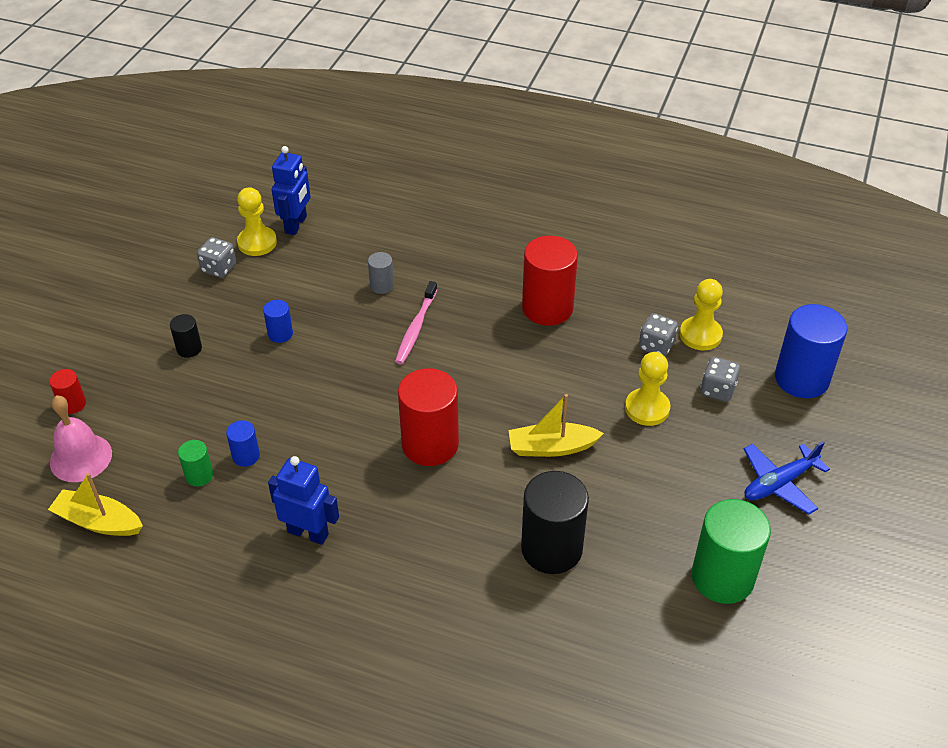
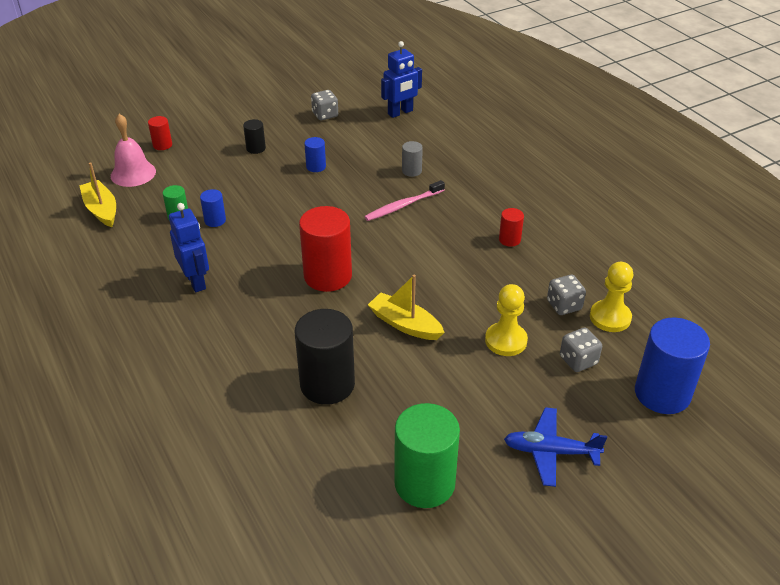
camera: 40 degrees right, 5 degrees down
yellow pawn [237,187,277,256] -> none
red cylinder [522,236,578,326] -> red cylinder [499,208,524,247], size x0.48

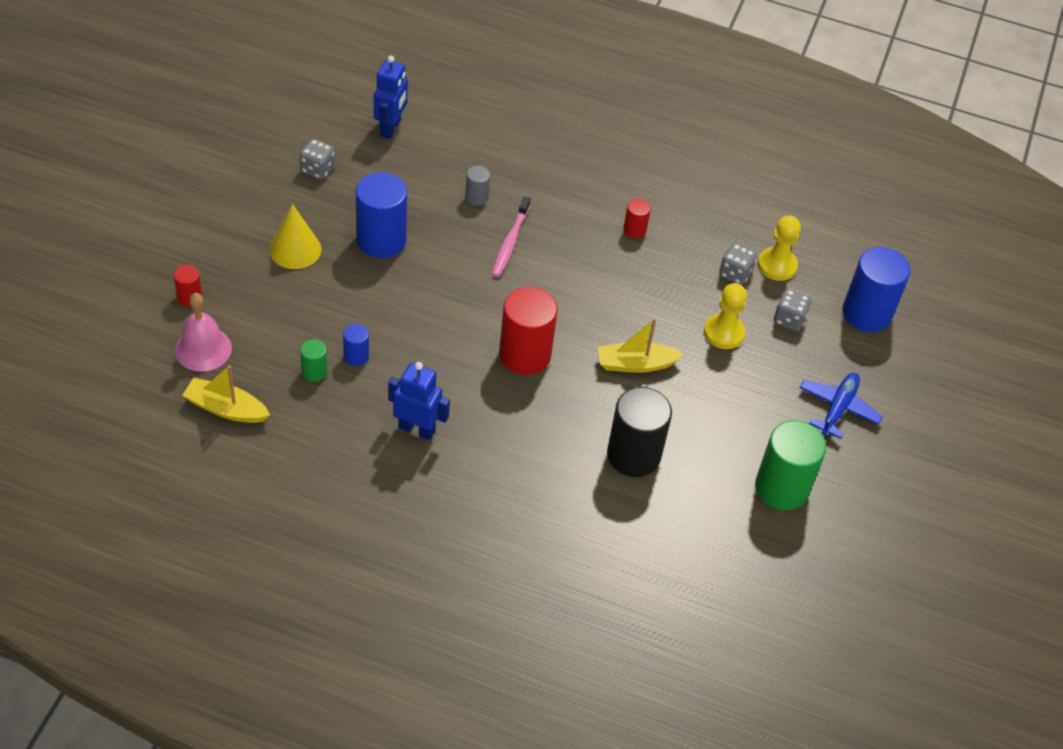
camera: 45 degrees left, 10 degrees up
black cylinder [243,119,266,154] -> yellow cone [269,204,321,269]
blue cylinder [304,137,326,172] -> blue cylinder [356,172,407,258], size x2.09
blue plane [504,407,607,487] -> blue plane turned 150 degrees clockwise [799,373,883,439]

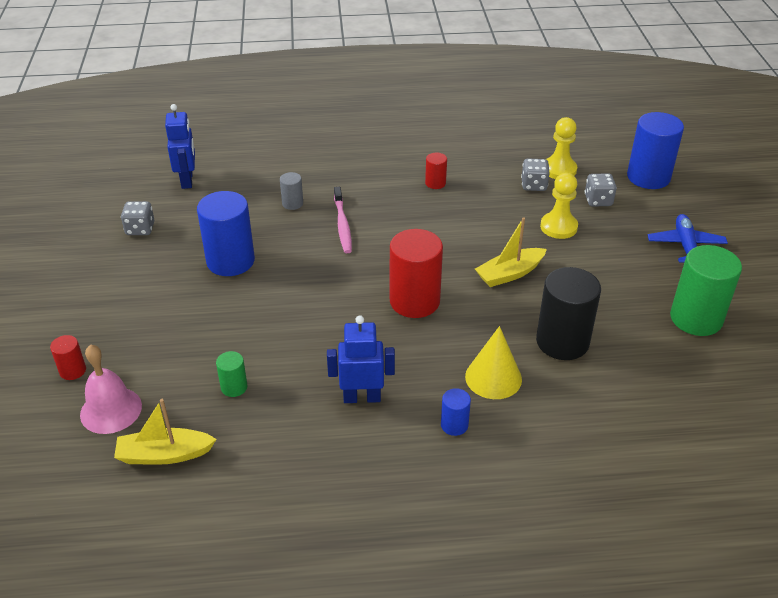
camera: 20 degrees left, 10 degrees down
yellow cone [269,204,321,269] -> yellow cone moved to [465,326,522,399]
blue cylinder [343,324,369,366] -> blue cylinder moved to [441,388,471,436]

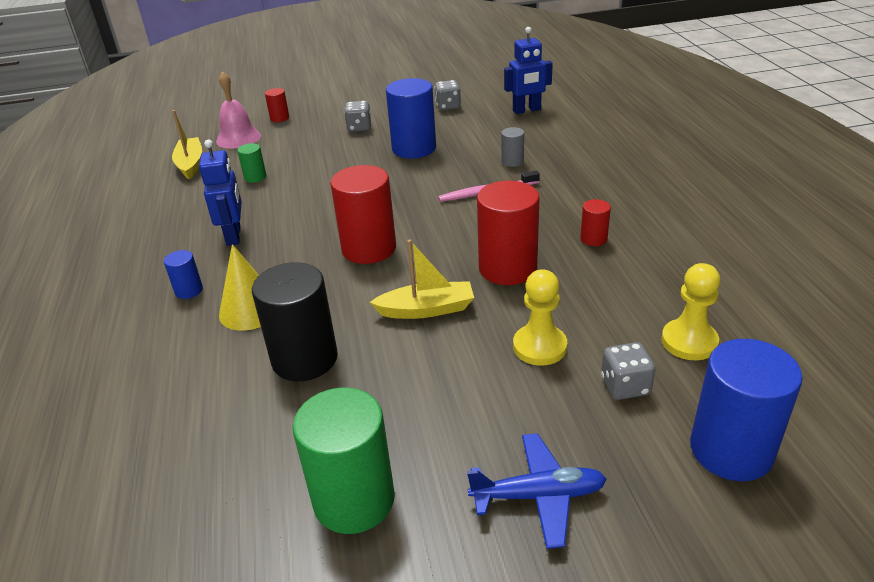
camera: 85 degrees right, 5 degrees down
yellow boat [475,217,547,287] -> yellow boat turned 120 degrees clockwise [369,240,474,319]
grey dice [521,159,550,191] -> grey dice moved to [344,101,371,132]
none -> red cylinder [477,181,540,285]

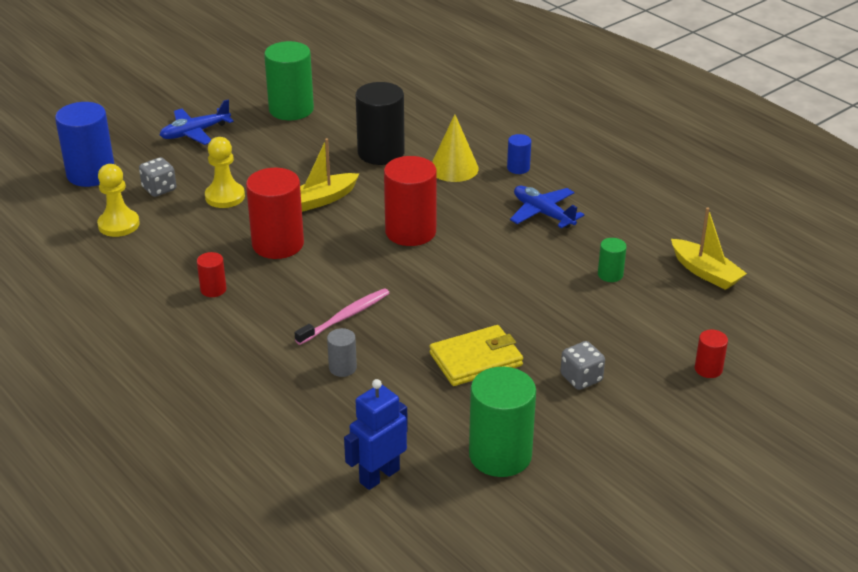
camera: 150 degrees right, 0 degrees up
blue robot [199,140,242,246] -> blue plane [510,186,584,228]
pink bell [216,71,261,149] -> none
blue cylinder [386,78,436,159] -> yellow wallet [430,325,523,386]
grey dice [435,80,461,110] -> green cylinder [469,367,536,477]

